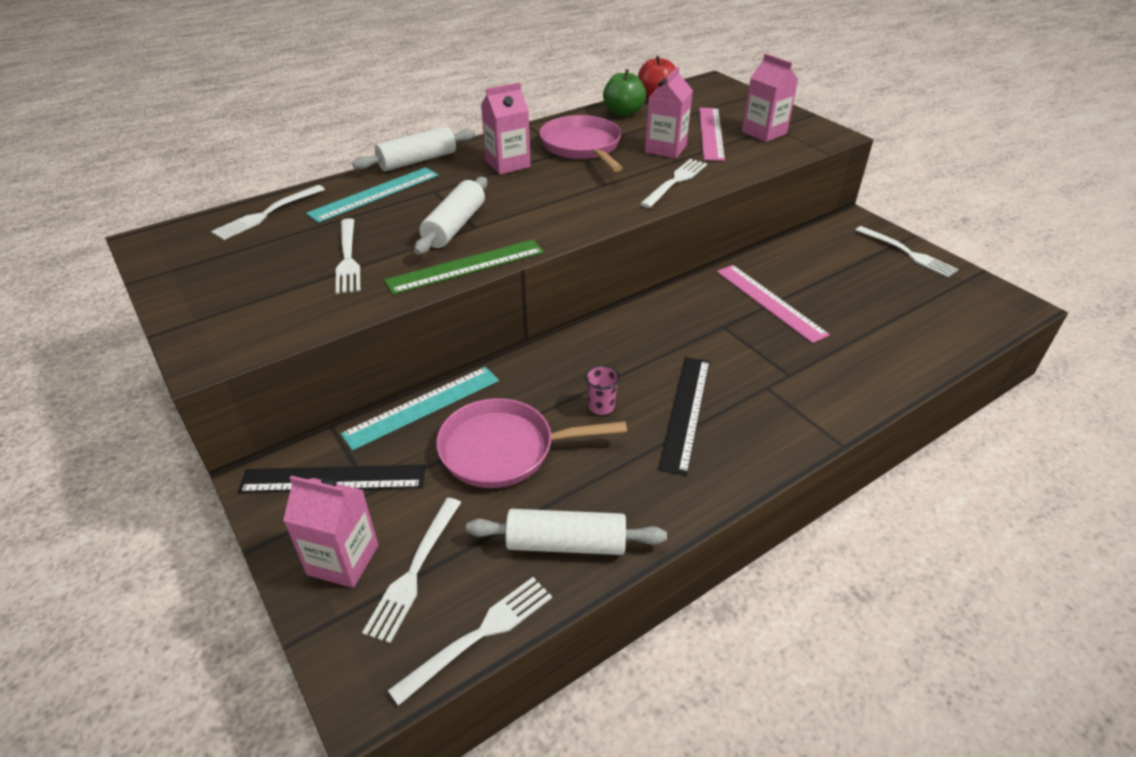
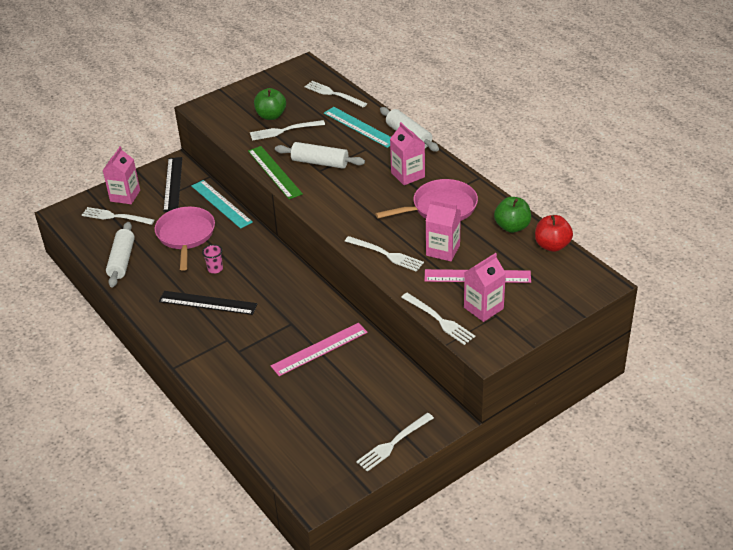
camera: 90 degrees right, 0 degrees up
white fork [388,577,552,706] -> white fork moved to [401,293,475,345]
none -> green apple [254,88,286,120]

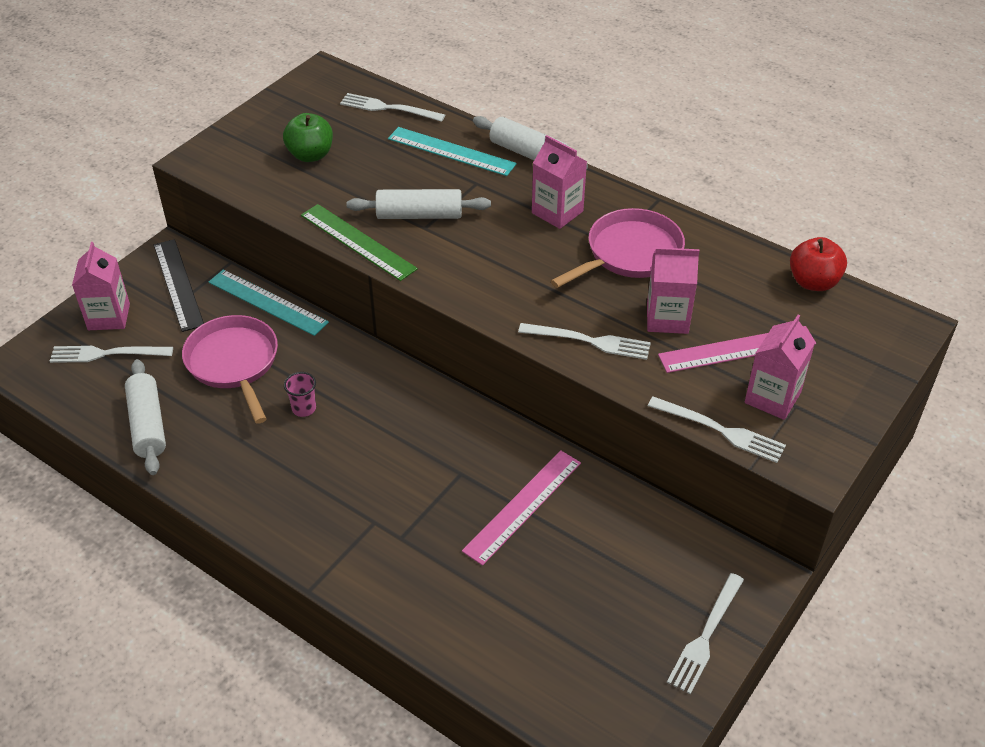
camera: 20 degrees left, 5 degrees up
black ruler [159,291,258,315] -> none
white fork [250,120,325,141] -> none
green apple [494,197,531,233] -> none

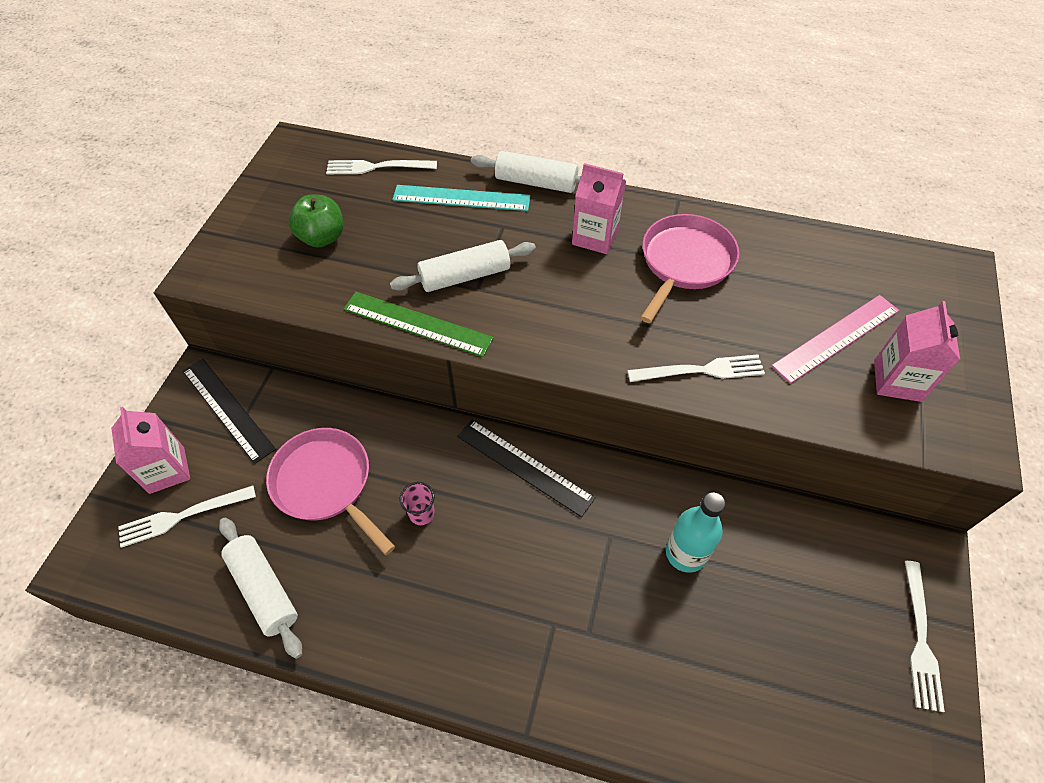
camera: 20 degrees left, 10 degrees up
turquoise ruler [209,269,329,336] -> none
pink ruler [462,450,581,566] -> turquoise bottle [666,492,726,573]
pink carton [647,247,699,334] -> none
white fork [648,396,786,463] -> none
red apple [790,237,847,291] -> none
none -> black ruler [457,420,595,517]

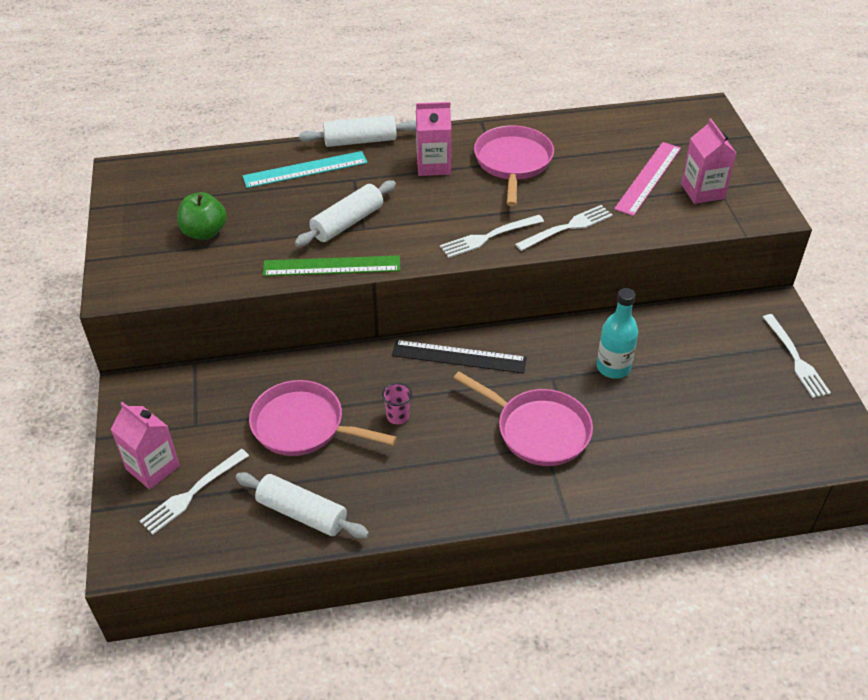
camera: 25 degrees left, 10 degrees down
black ruler [183,359,276,464] -> none
white fork [326,160,437,174] -> white fork moved to [440,215,544,258]
none -> pink pan [454,372,593,466]

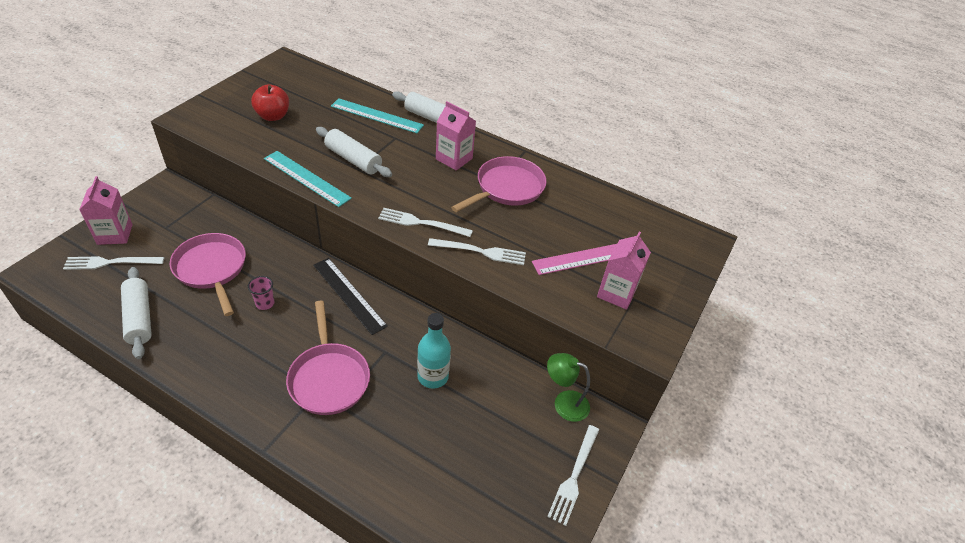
camera: 35 degrees right, 0 degrees up
green apple [177,192,227,240] -> red apple [251,84,289,121]
green ruler [263,256,400,276] -> turquoise ruler [264,151,352,207]
white rolling pin [295,180,396,247] -> white rolling pin turned 45 degrees clockwise [316,127,392,177]
none -> green lamp [547,353,590,422]

